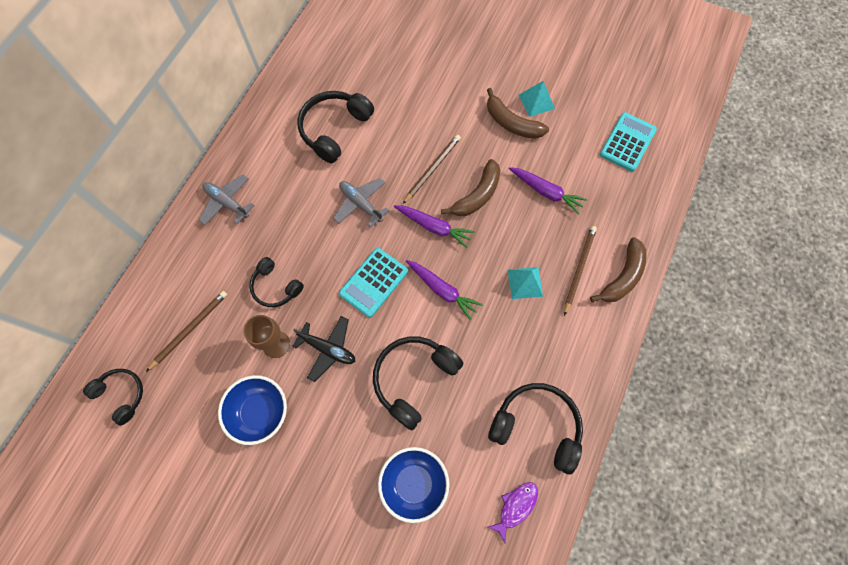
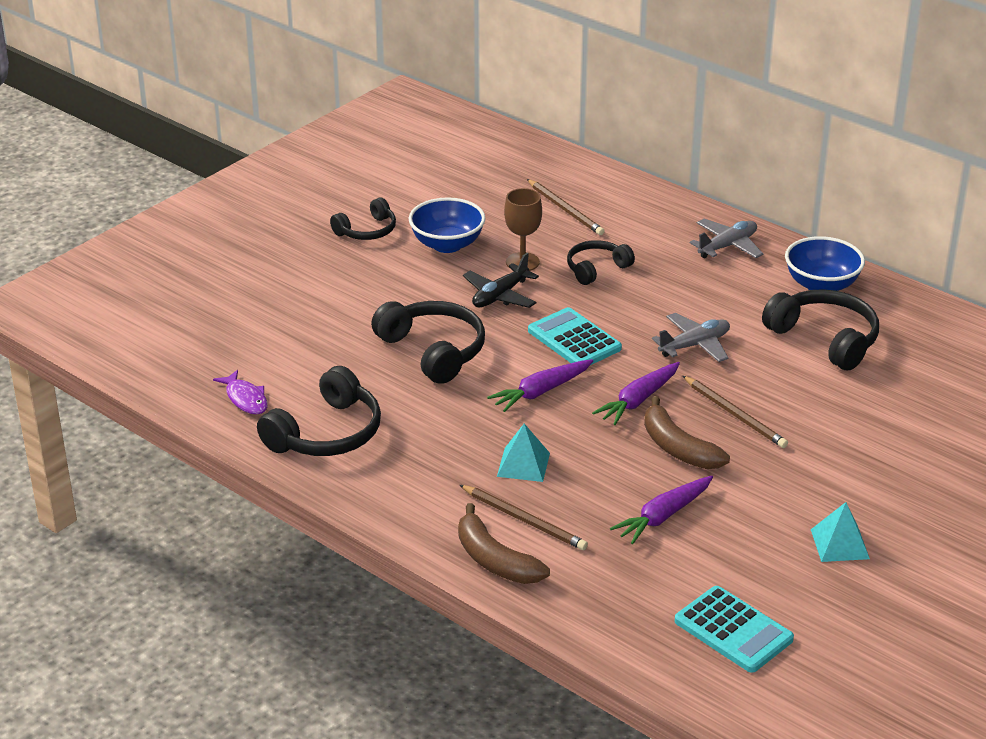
camera: 105 degrees right, 35 degrees down
black headphones [83,369,143,425] -> black headphones moved to [330,197,396,240]
blue bowl [378,447,449,523] -> blue bowl moved to [785,236,865,291]
brown banana [487,88,549,139] -> none

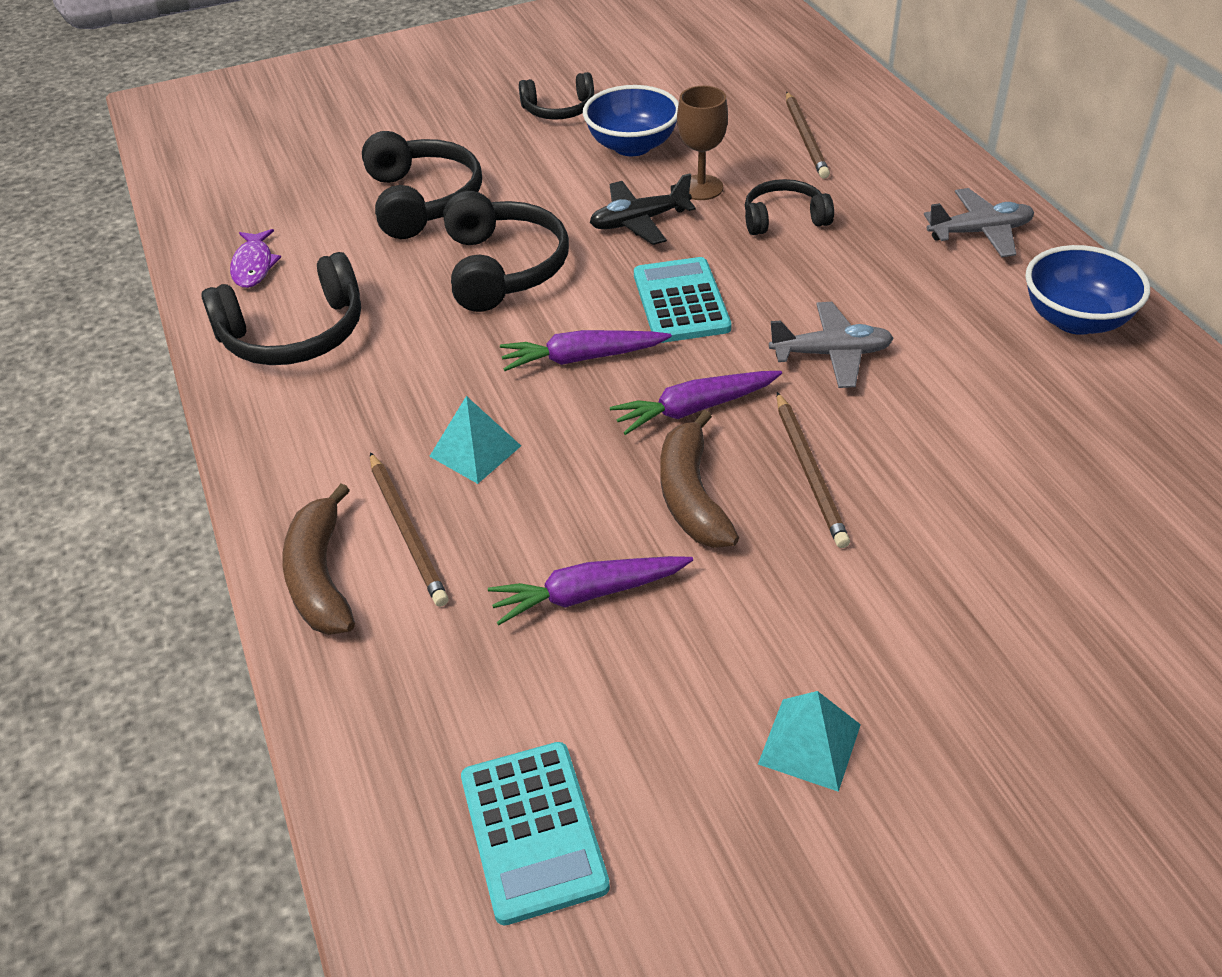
camera: 30 degrees right, 10 degrees up
black headphones [762,289,879,370] -> black headphones moved to [362,131,482,239]

